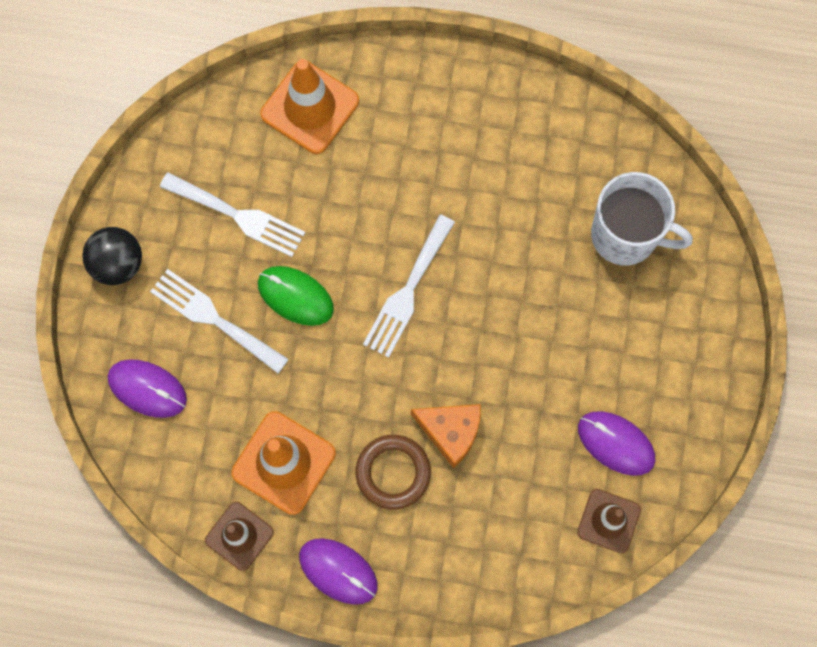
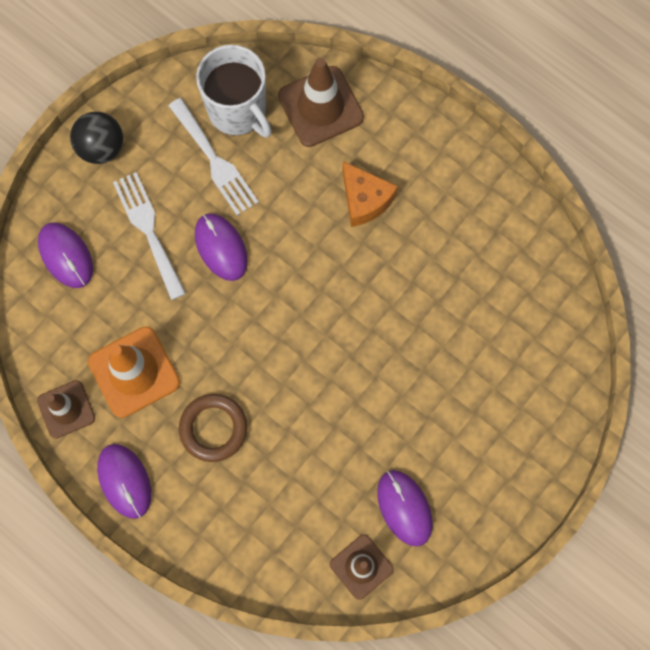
camera: 30 degrees right, 0 degrees up
green mouse [258,266,334,326] -> purple mouse [195,213,248,281]
orange traffic cone [260,59,359,154] -> brown traffic cone [278,58,364,147]
white fork [363,215,455,358] -> none
orange cheese [411,404,481,468] -> orange cheese moved to [342,161,398,227]
white mug [591,172,693,266] -> white mug moved to [196,45,272,137]

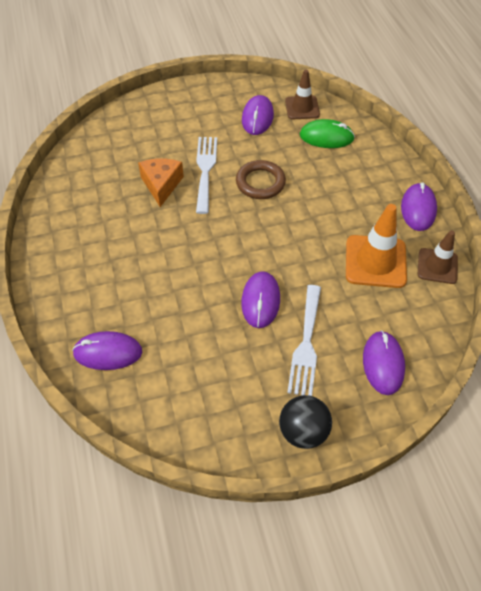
camera: 145 degrees left, 20 degrees down
white fork [169,98,259,215] -> white fork moved to [196,137,217,214]
brown ring [179,394,247,462] -> brown ring moved to [236,160,286,199]
white mug [196,45,272,137] -> none
brown traffic cone [278,58,364,147] -> purple mouse [72,331,142,370]
orange cheese [342,161,398,227] -> orange cheese moved to [138,158,184,207]
none -> green mouse [300,119,355,148]

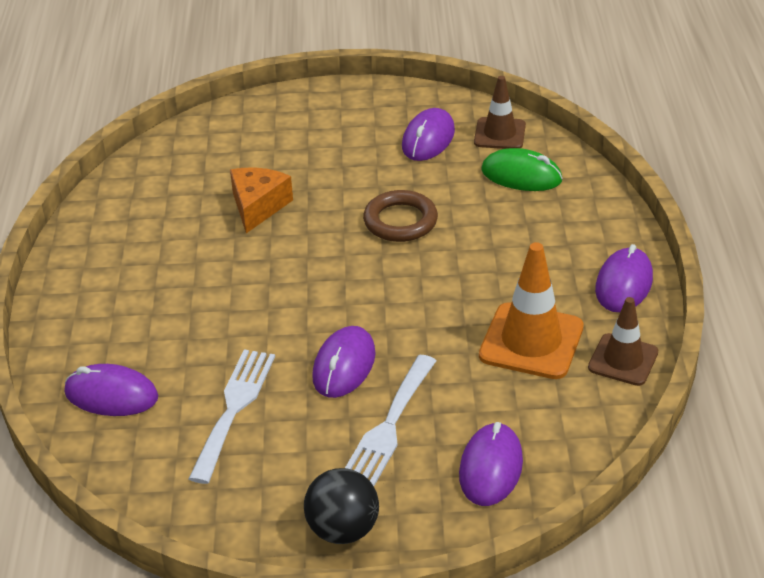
camera: 15 degrees right, 15 degrees down
white fork [196,137,217,214] -> white fork moved to [189,349,275,484]

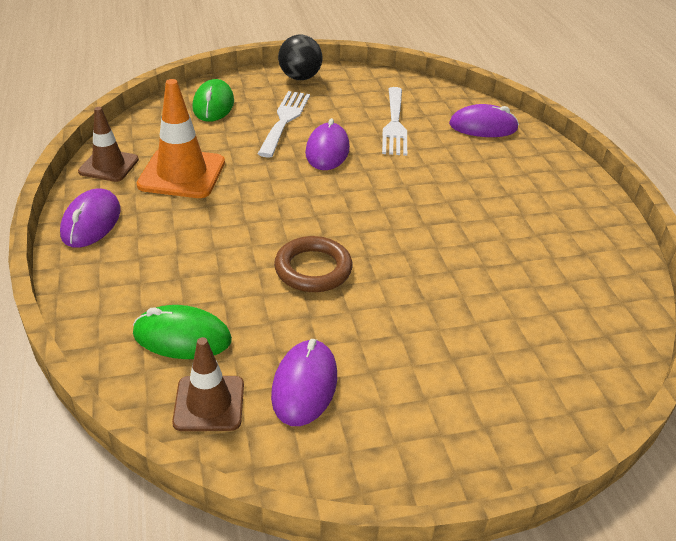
camera: 165 degrees right, 0 degrees up
orange cheese [230,168,293,233] -> none
purple mouse [459,422,523,506] -> green mouse [192,79,234,122]

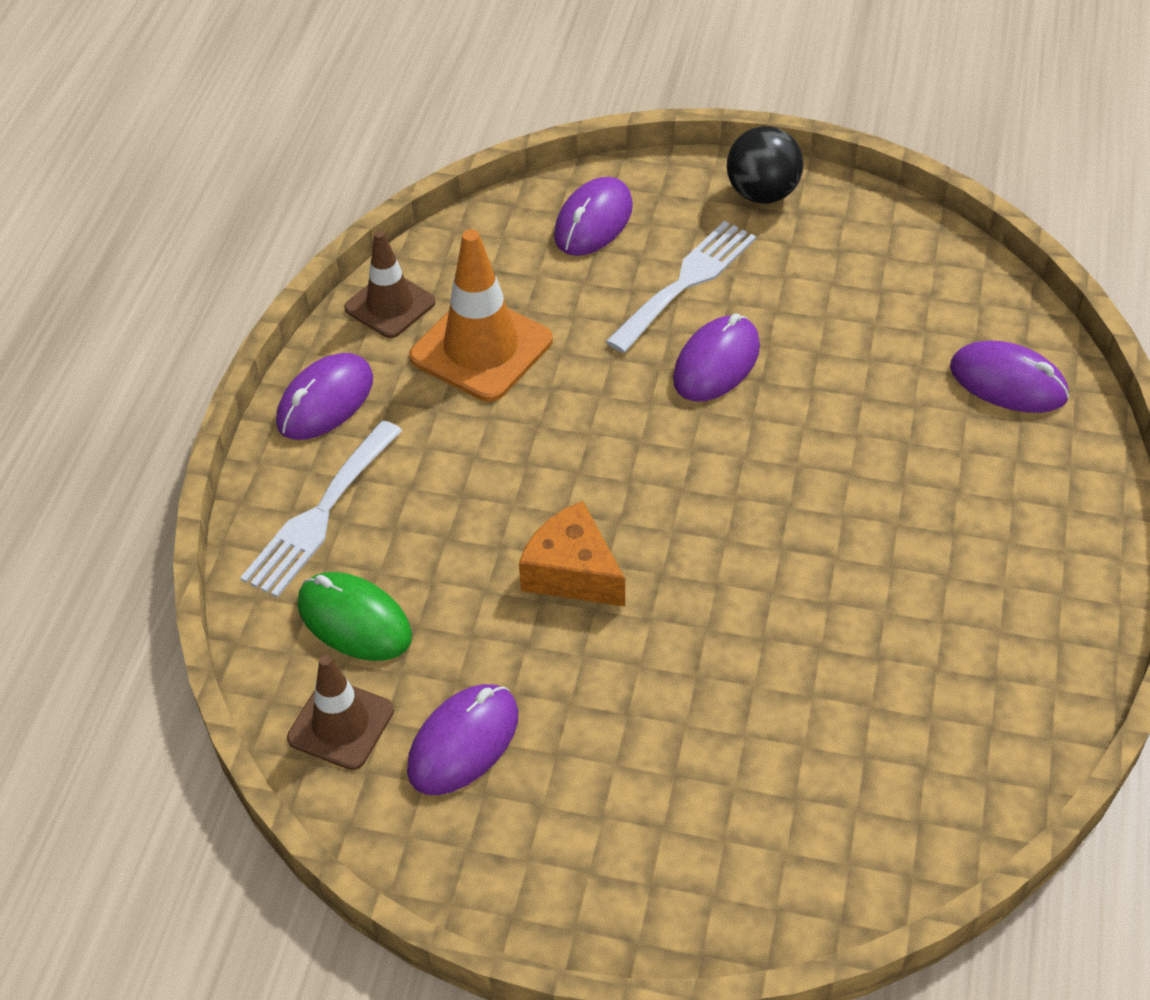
camera: 30 degrees right, 10 degrees up
green mouse [192,79,234,122] -> purple mouse [554,177,633,256]
brown ring [274,236,353,292] -> orange cheese [519,501,625,607]
white fork [382,87,407,156] -> white fork moved to [240,420,402,598]

